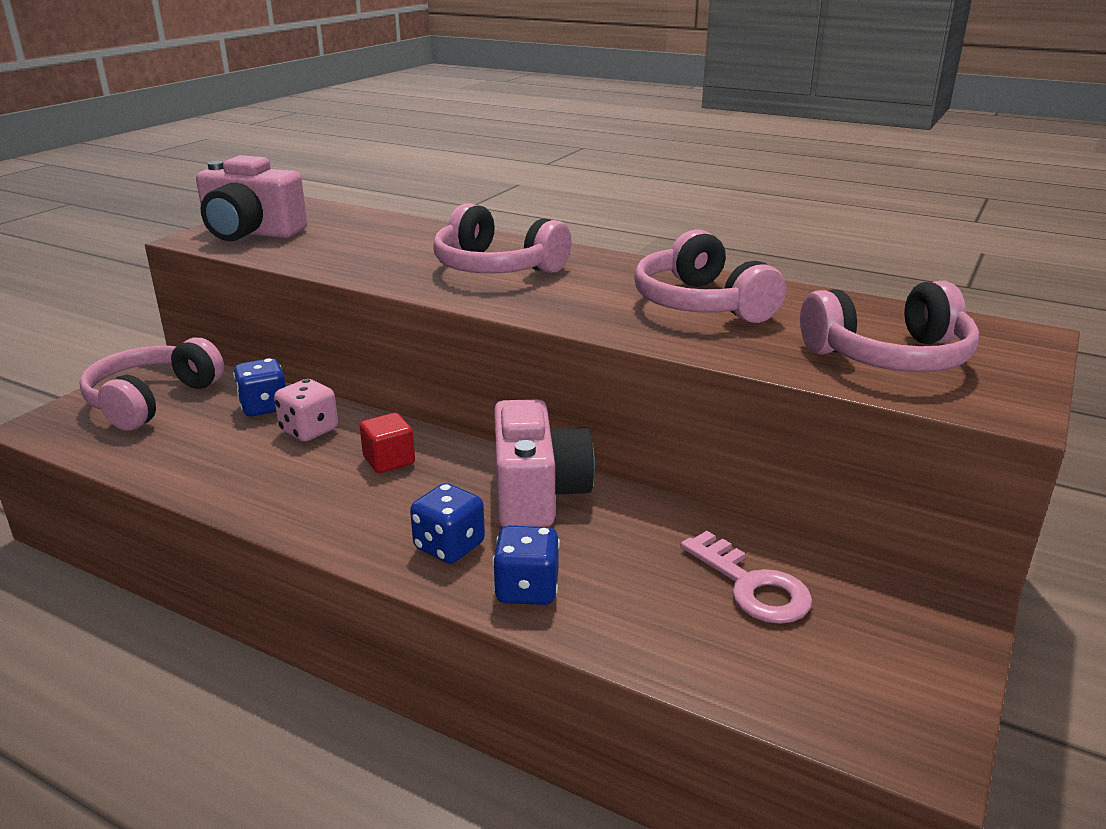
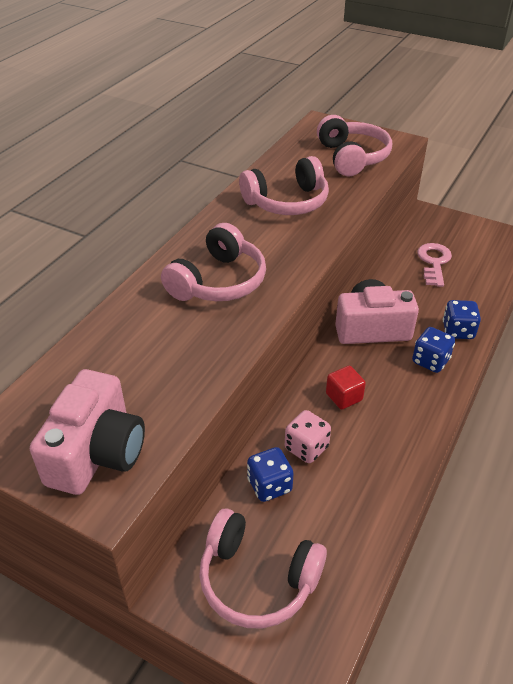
camera: 90 degrees left, 15 degrees up
pink key [680,531,812,624] -> pink key turned 45 degrees counterclockwise [417,243,452,287]

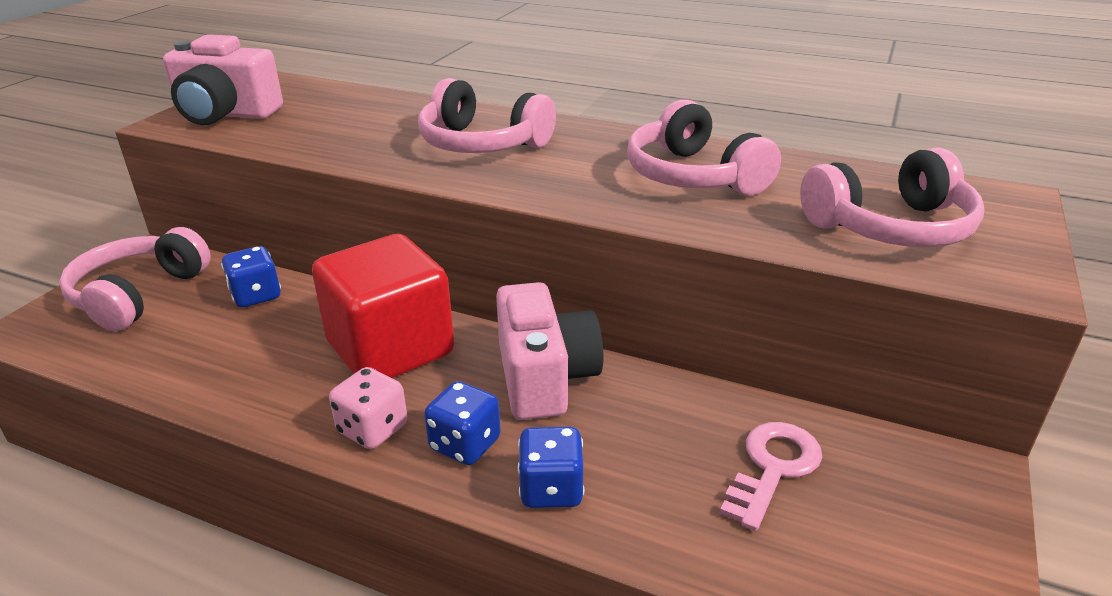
camera: 85 degrees right, 10 degrees down
pink dice [285,410,331,463] -> pink dice moved to [329,367,408,449]
red cube [326,366,366,410] -> red cube [312,234,454,378], size x2.37
pink key [417,243,452,287] -> pink key turned 60 degrees counterclockwise [720,422,822,531]

